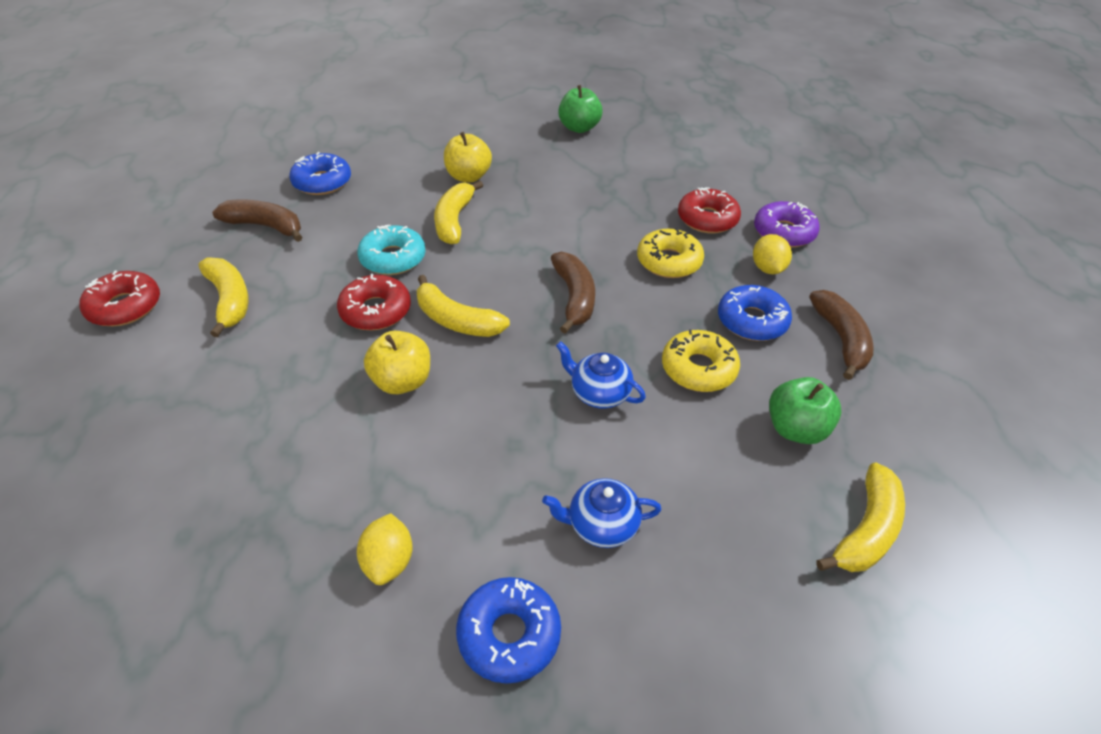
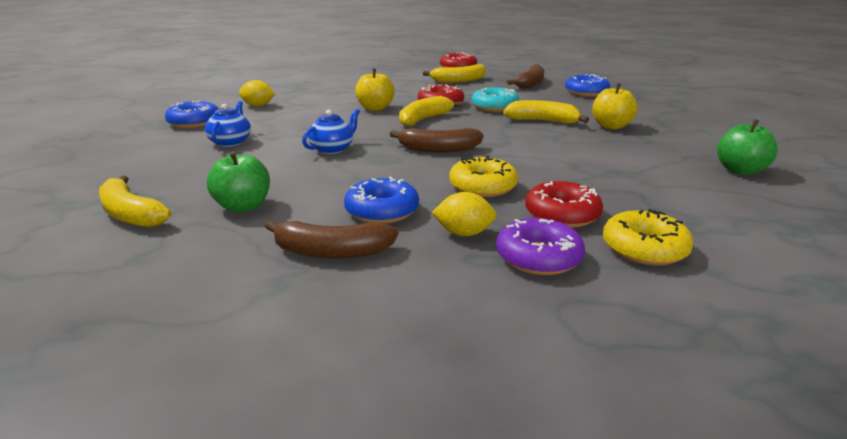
camera: 100 degrees right, 20 degrees down
yellow donut [662,329,740,392] -> yellow donut moved to [603,209,693,266]

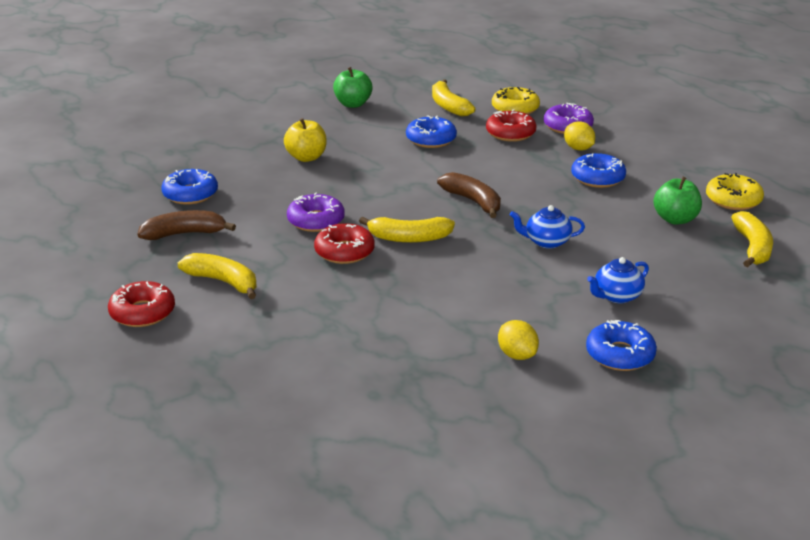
camera: 130 degrees left, 5 degrees up
brown banana [265,220,398,258] -> none
yellow apple [355,69,395,111] -> none
yellow donut [449,155,518,197] -> yellow donut moved to [706,173,764,210]
turquoise donut [472,88,519,112] -> purple donut [287,193,345,232]
yellow banana [503,100,589,123] -> yellow banana moved to [432,79,475,117]
none -> blue donut [406,115,457,148]

